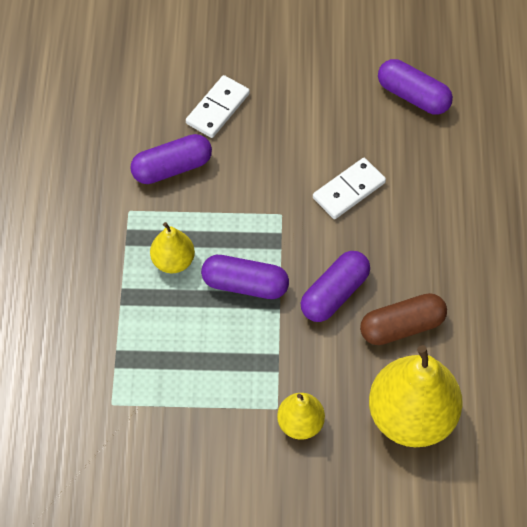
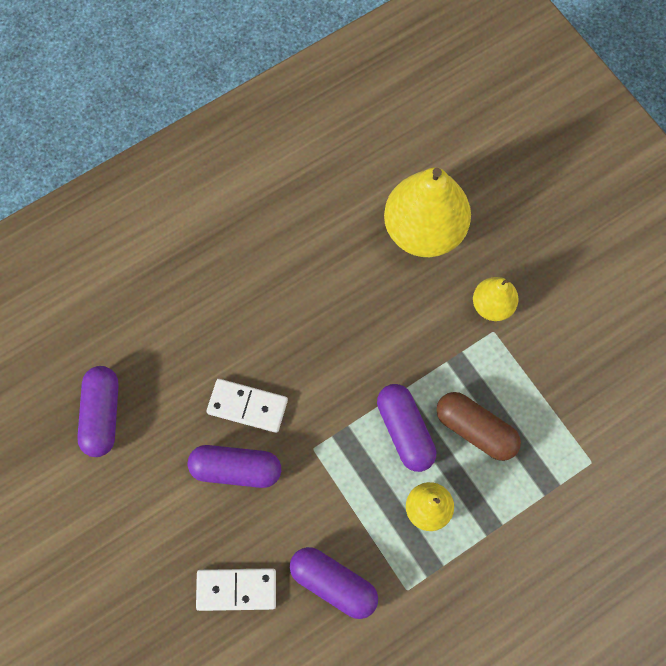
camera: 125 degrees left, 10 degrees up
purple capsule [301,251,370,322] -> purple capsule moved to [188,445,281,488]
brown capsule [360,293,447,345] -> brown capsule moved to [436,392,521,461]

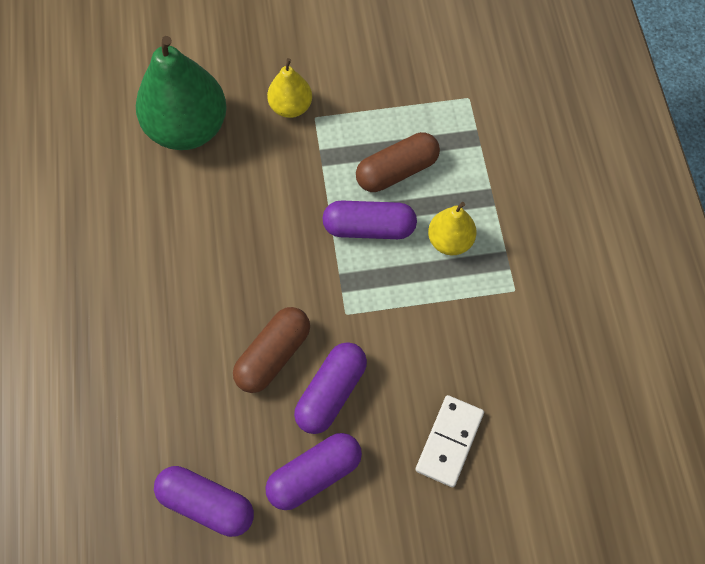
camera: 65 degrees left, 5 degrees down
white domino [207,379,288,433] -> brown capsule [233,307,310,393]
purple capsule [290,547,378,619] -> purple capsule moved to [265,433,362,510]
yellow pear [384,167,471,257] -> green pear [136,36,227,150]

